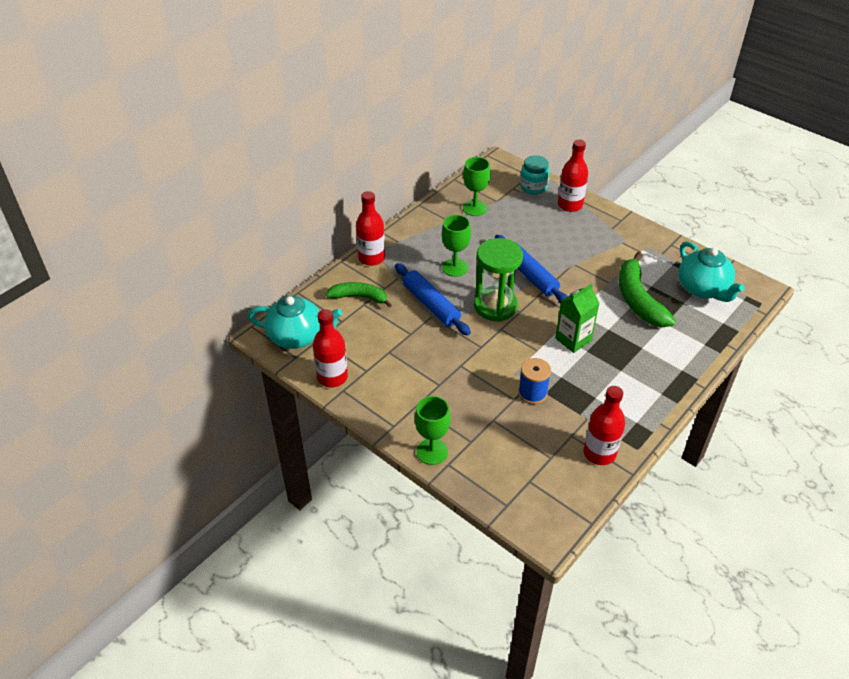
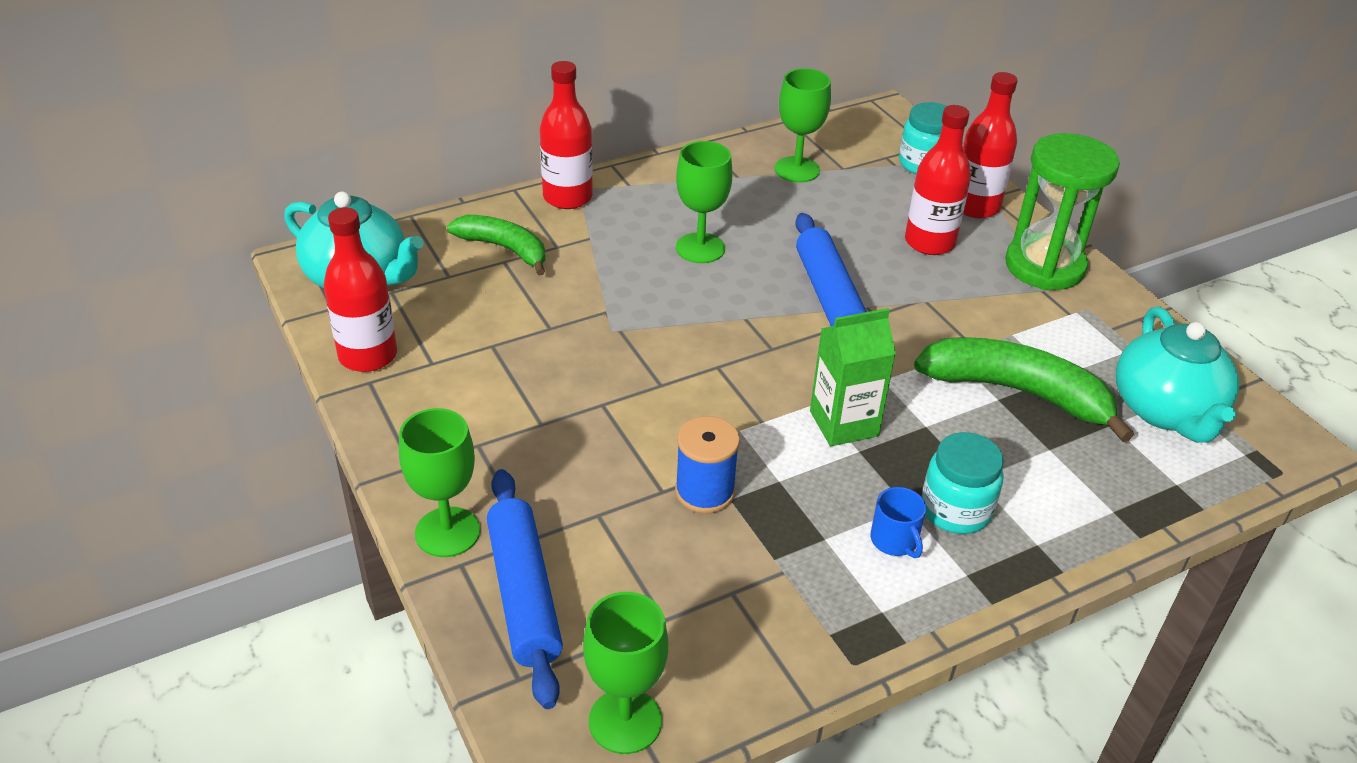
camera: 20 degrees right, 5 degrees down
blue rolling pin [395,263,471,336] -> blue rolling pin moved to [487,469,563,709]
green hourglass [474,238,523,322] -> green hourglass moved to [1005,133,1120,290]
red bottle [583,386,625,465] -> red bottle moved to [905,105,971,255]
green banana [619,252,676,327] -> green banana turned 105 degrees clockwise [914,337,1134,442]
none -> green goblet [583,592,668,754]
none -> blue mug [870,487,926,558]
none -> turquoise jar [922,432,1004,534]

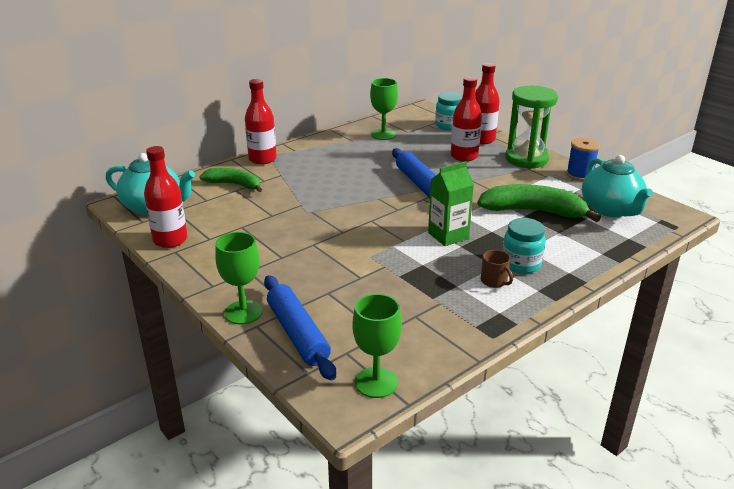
camera: 10 degrees left, 10 degrees down
blue spool [675,416,740,514] -> blue spool moved to [566,138,600,181]
green goblet [676,141,732,263] -> none
blue mug [870,487,926,558] -> brown mug [481,250,513,288]

